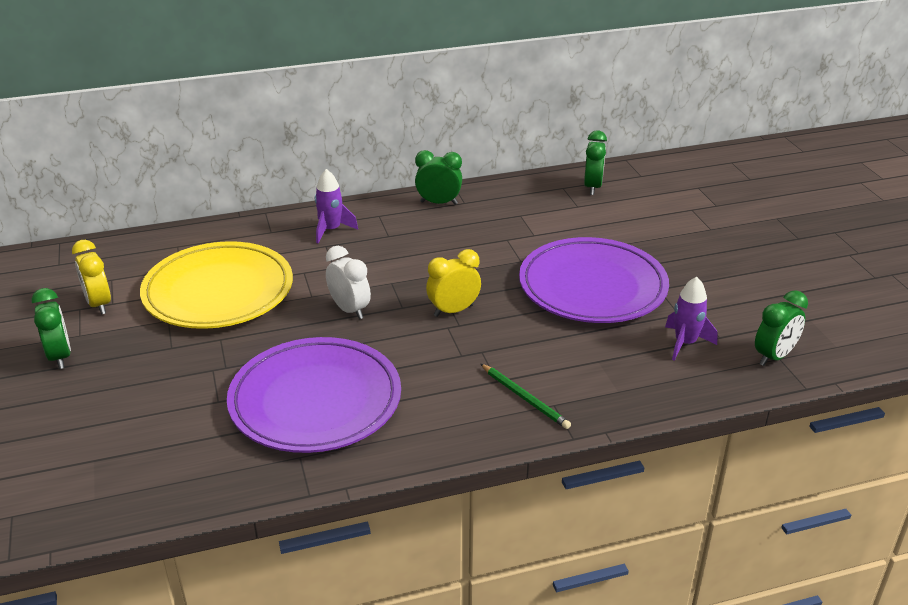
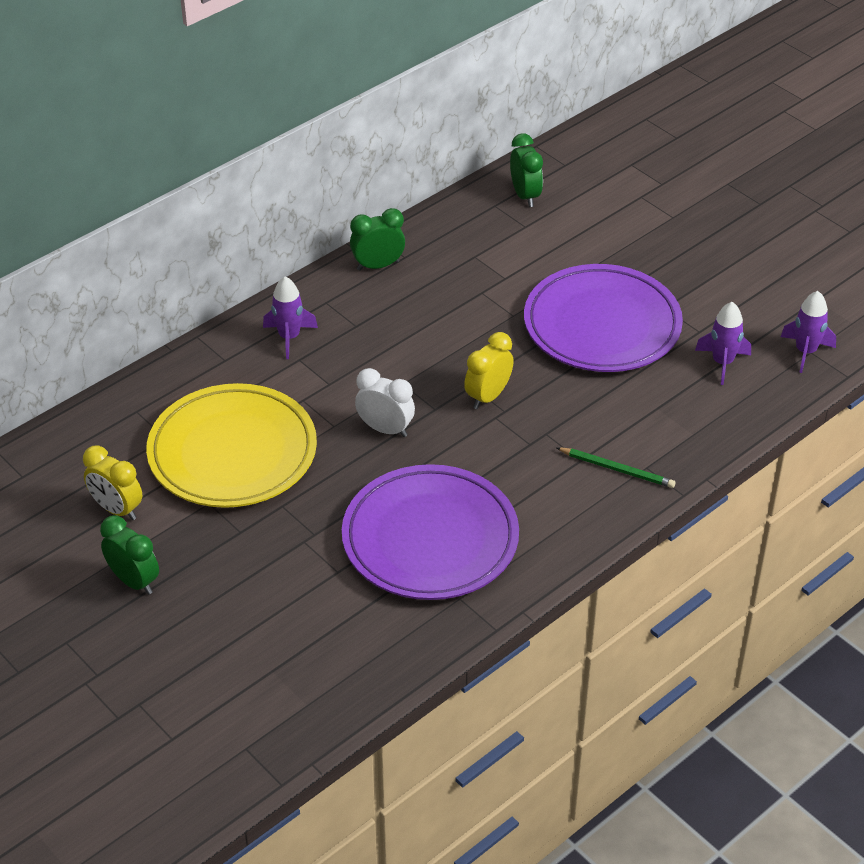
camera: 25 degrees left, 10 degrees up
green clock [755,290,808,366] -> purple rocket [781,291,836,373]

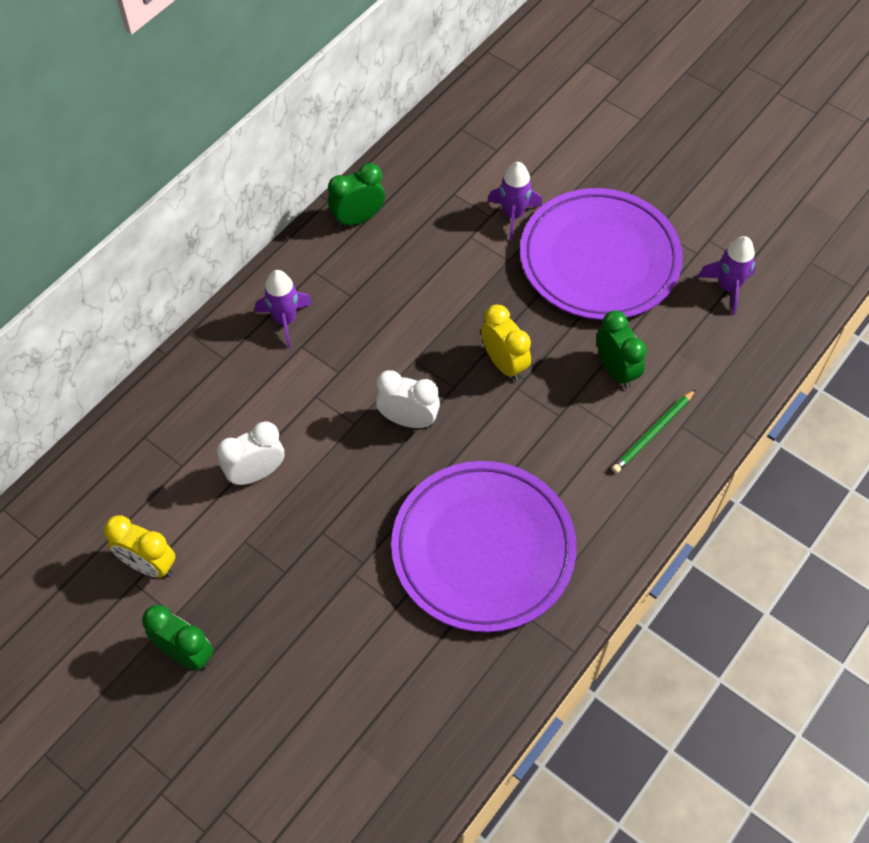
camera: 10 degrees left, 15 degrees up
yellow plate [146,383,317,508] -> white clock [217,421,284,486]
yellow clock [464,332,514,409] -> yellow clock turned 120 degrees clockwise [481,305,531,381]
green clock [510,133,543,207] -> green clock moved to [597,310,647,389]
green pencil [557,447,676,488] -> green pencil turned 120 degrees clockwise [612,389,696,473]
purple rocket [781,291,836,373] -> purple rocket moved to [488,162,542,240]

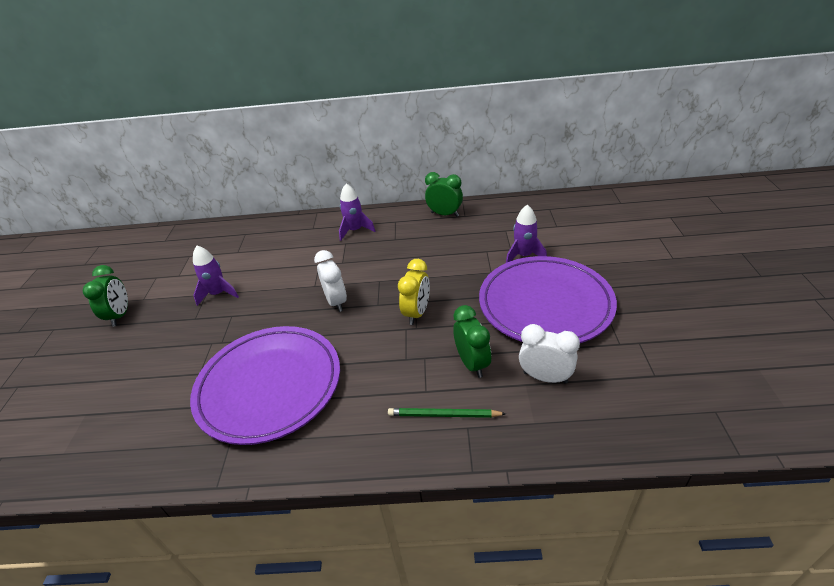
camera: 55 degrees right, 20 degrees down
yellow clock [104,516,175,578] -> none
white clock [217,421,284,486] -> white clock moved to [519,324,580,384]
green clock [597,310,647,389] -> green clock turned 45 degrees counterclockwise [453,305,491,378]
purple rocket [698,236,756,315] -> purple rocket moved to [193,245,239,306]

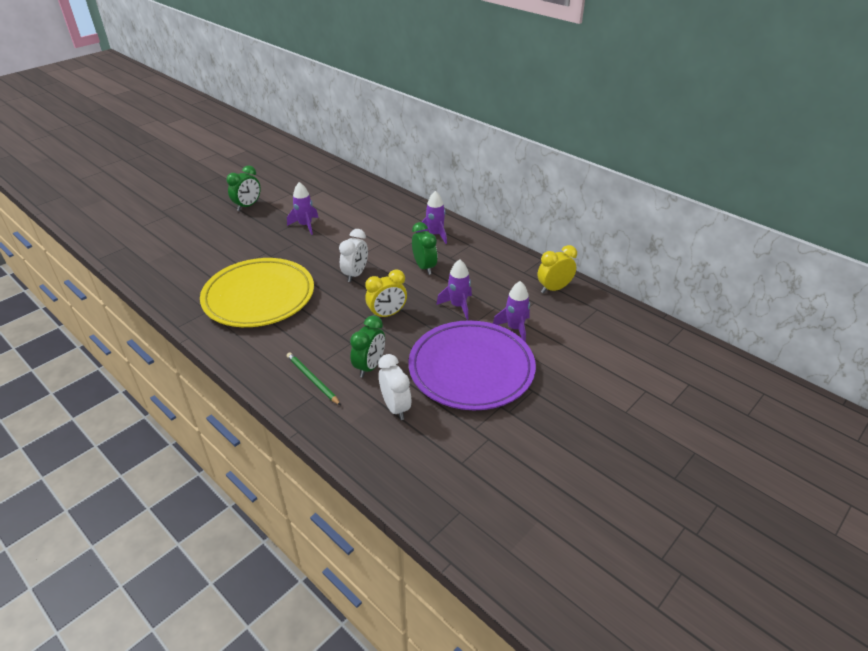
camera: 40 degrees right, 0 degrees up
purple plate [190,326,340,445] -> yellow plate [200,258,314,327]
green clock [425,172,463,217] -> green clock moved to [412,222,438,275]
none -> purple rocket [436,259,472,320]
none -> yellow clock [538,245,577,293]

